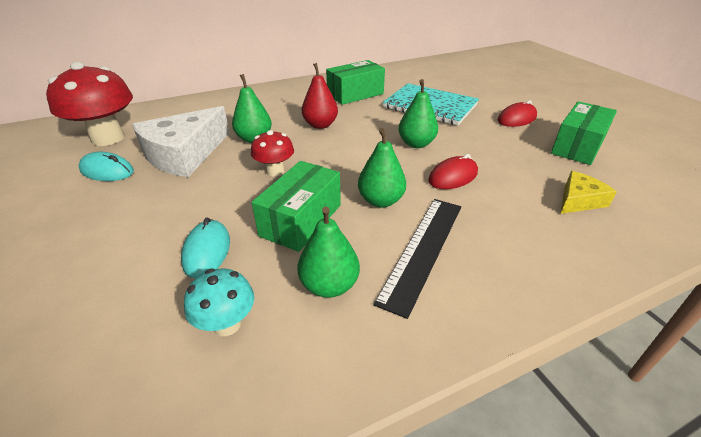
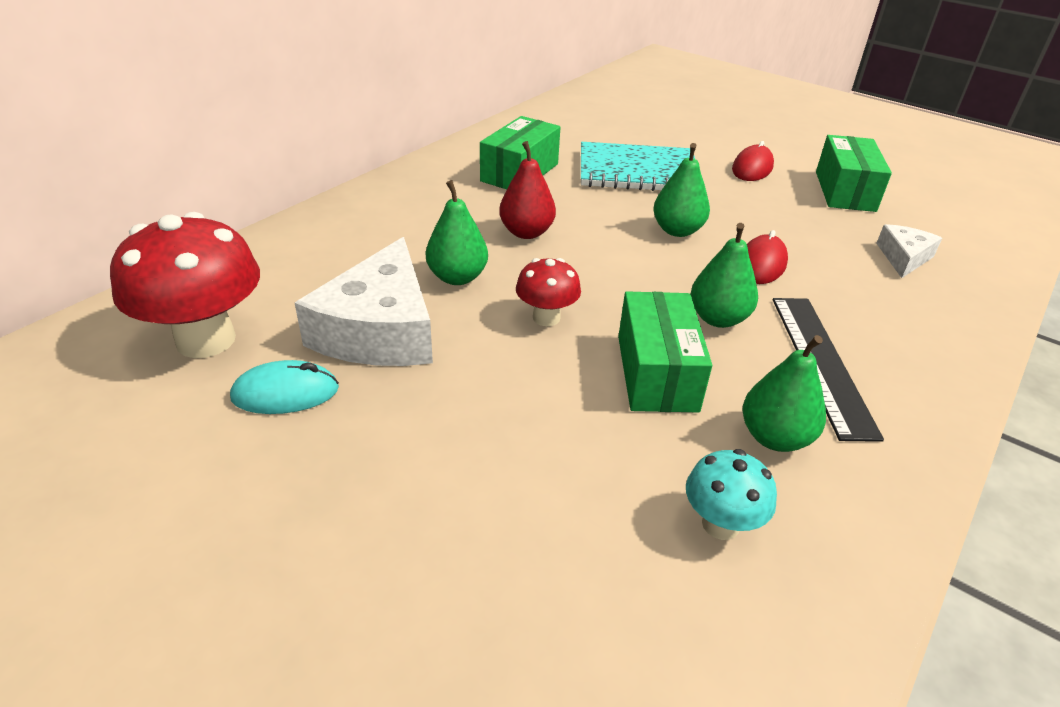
camera: 30 degrees left, 0 degrees up
turquoise mouse [181,218,230,278] -> none
yellow cheese [560,171,617,214] -> white cheese [876,224,942,278]

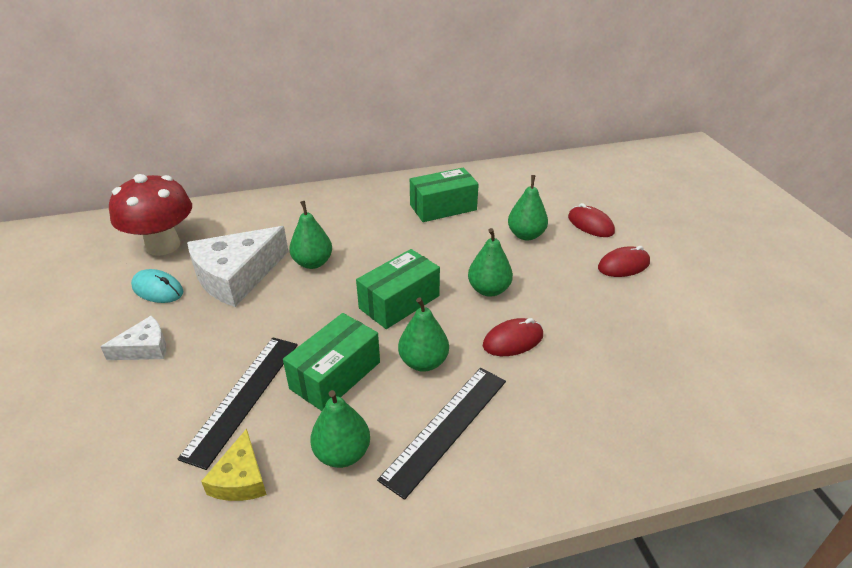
camera: 40 degrees right, 0 degrees up
red pear [499,141,556,239] -> none
red mushroom [516,258,581,326] -> none
turquoise notebook [581,142,695,191] -> green pear [508,175,548,240]
turquoise mushroom [686,449,777,540] -> yellow cheese [201,429,267,501]
green box [816,135,892,212] -> green box moved to [356,249,440,329]
white cheese [876,224,942,278] -> white cheese moved to [100,316,166,360]
none -> black ruler [177,337,298,470]
none -> red mouse [568,203,615,237]

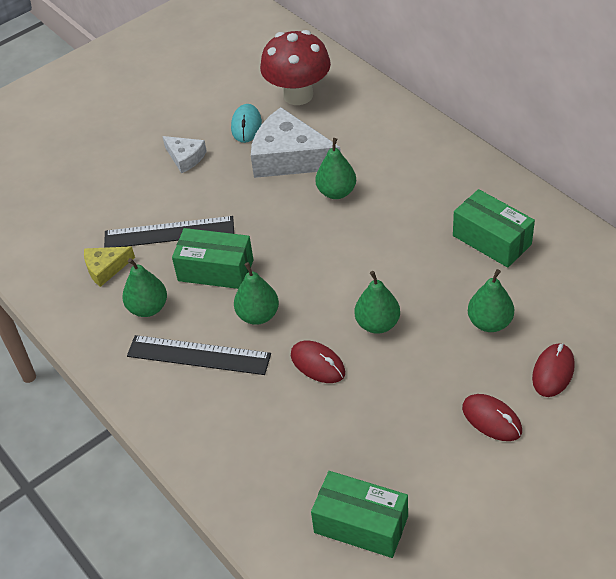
camera: 70 degrees right, 10 degrees up
green box [356,249,440,329] -> green box moved to [311,471,408,558]

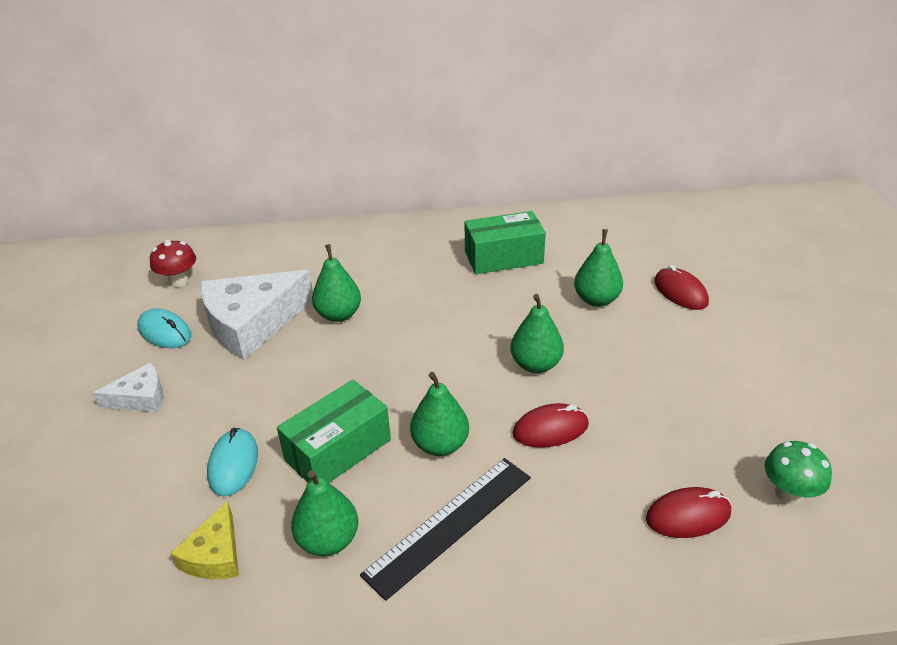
camera: 60 degrees left, 10 degrees down
black ruler [104,216,234,248] -> turquoise mouse [207,428,258,496]
red mushroom [260,30,331,105] -> red mushroom [150,240,196,287], size x0.53
green box [311,471,408,558] -> green mushroom [764,441,832,505]
red mouse [462,394,522,441] -> red mouse moved to [646,487,731,538]

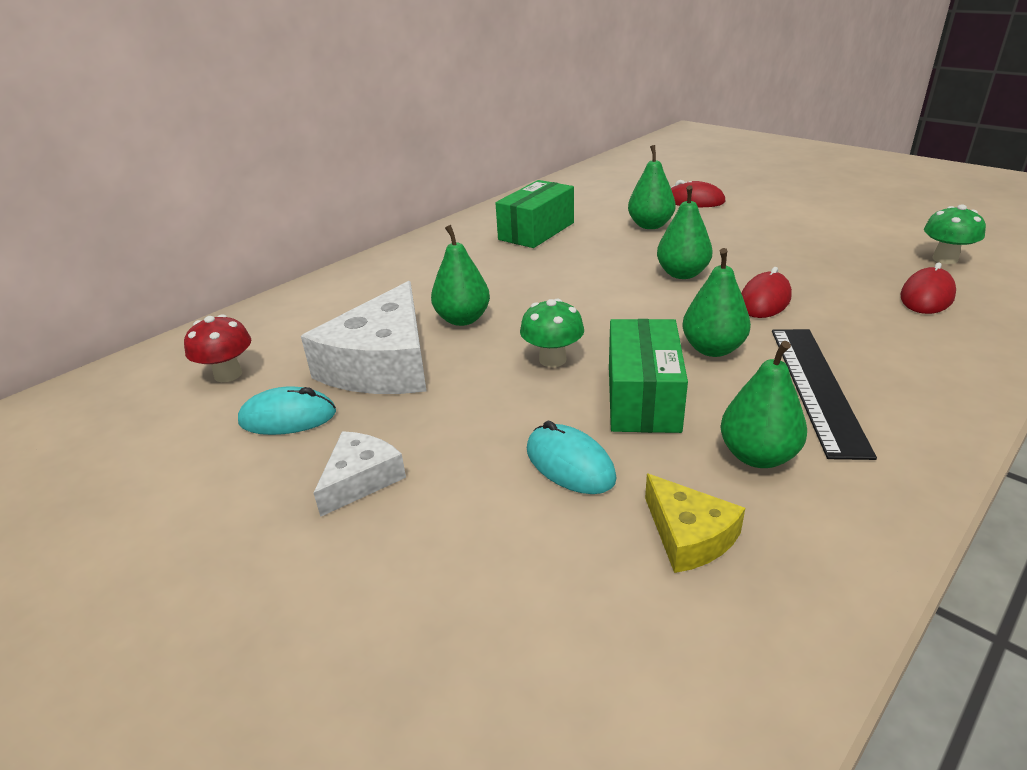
camera: 40 degrees left, 5 degrees down
none -> green mushroom [520,299,584,367]

